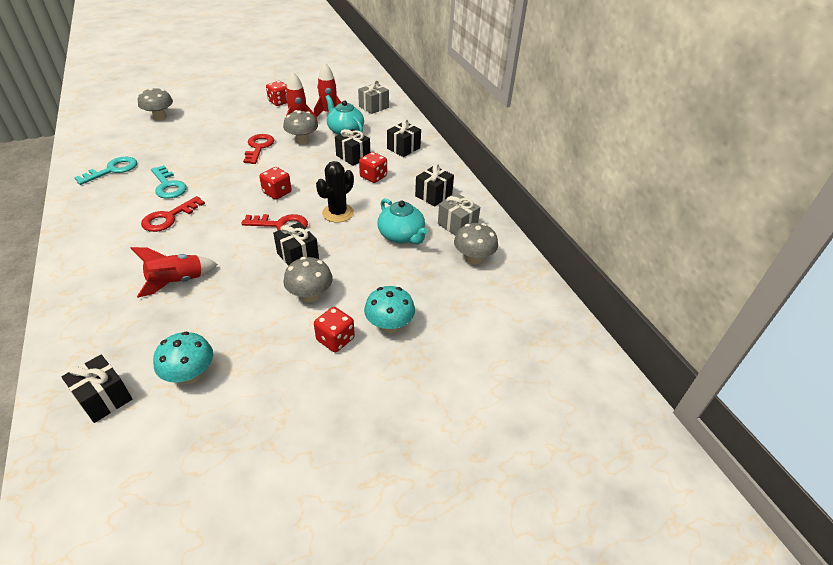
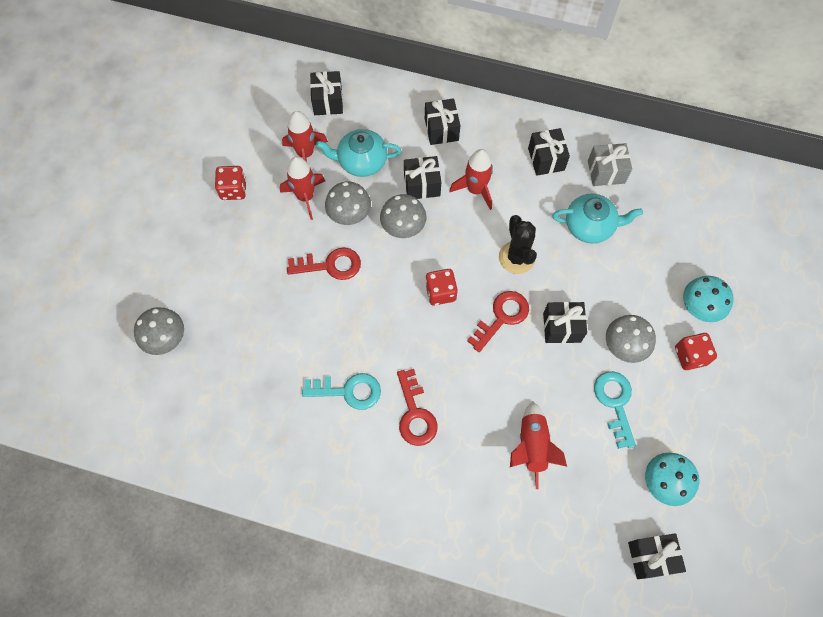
camera: 50 degrees left, 25 degrees up
turquoise key [74,157,137,185] -> turquoise key moved to [594,371,636,449]
red key [243,134,274,164] -> red key turned 135 degrees clockwise [287,248,361,280]
grey gift [358,80,389,114] -> black gift [310,71,343,115]
red dice [359,152,387,183] -> red rocket [449,149,493,210]
grey mushroom [454,223,498,265] -> grey mushroom moved to [380,194,426,238]

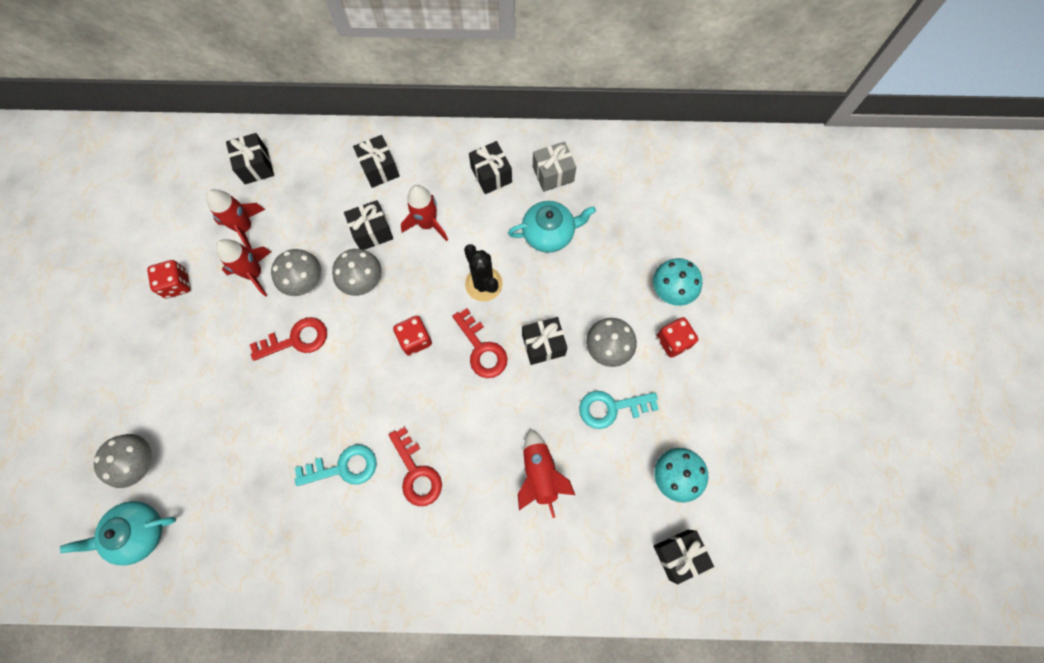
camera: 15 degrees left, 5 degrees up
turquoise teapot [316,129,401,177] -> turquoise teapot moved to [60,501,176,566]
red key [467,291,529,352] -> red key turned 120 degrees clockwise [452,308,507,378]
turquoise key [594,371,636,449] -> turquoise key turned 75 degrees counterclockwise [579,391,659,429]

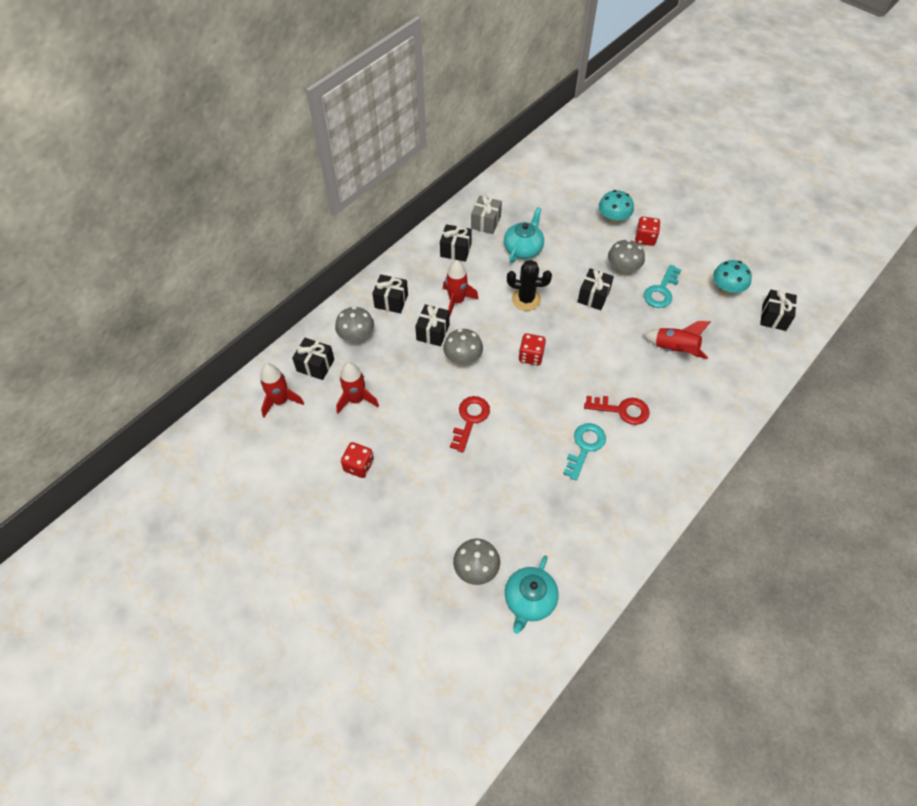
camera: 50 degrees left, 15 degrees down
red rocket [216,239,271,297] -> red rocket moved to [260,364,304,417]
grey mushroom [271,249,321,296] -> grey mushroom moved to [335,307,374,343]
red key [452,308,507,378] -> none

